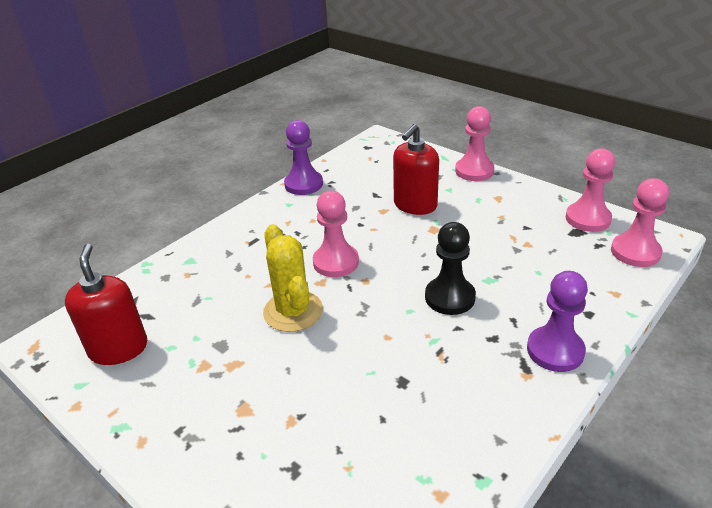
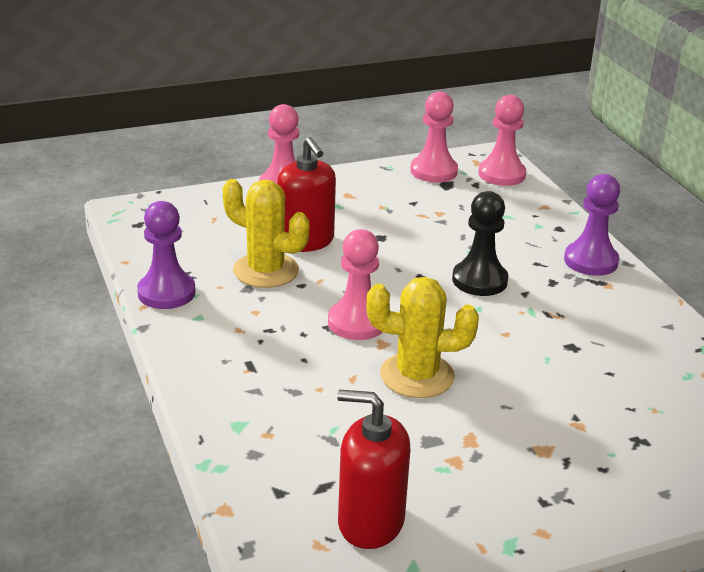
camera: 65 degrees left, 5 degrees down
none -> yellow cactus [223,179,309,288]

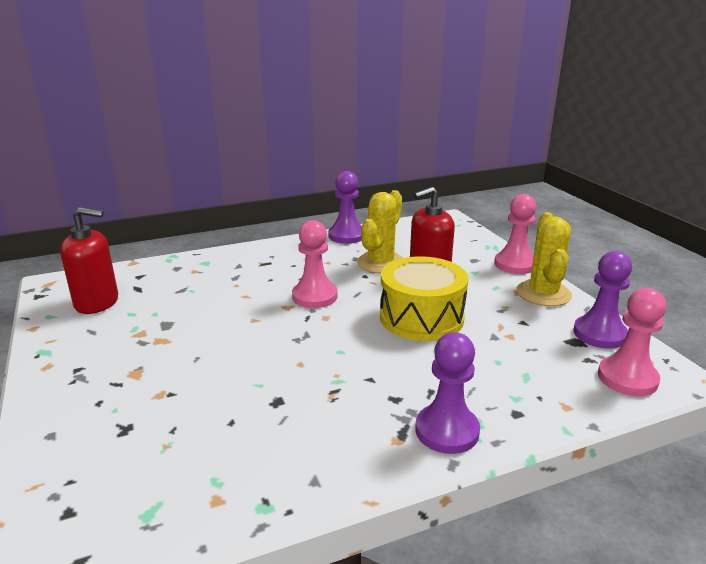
camera: 90 degrees right, 5 degrees down
red soap dispenser [337,390,410,549] -> red soap dispenser turned 75 degrees clockwise [60,207,118,314]
yellow cactus [366,277,479,398] -> yellow cactus moved to [517,212,572,306]
pink pawn [410,92,458,182] -> purple pawn [573,251,632,349]
black pawn [452,191,509,296] -> none
none -> yellow drum [380,256,468,341]

